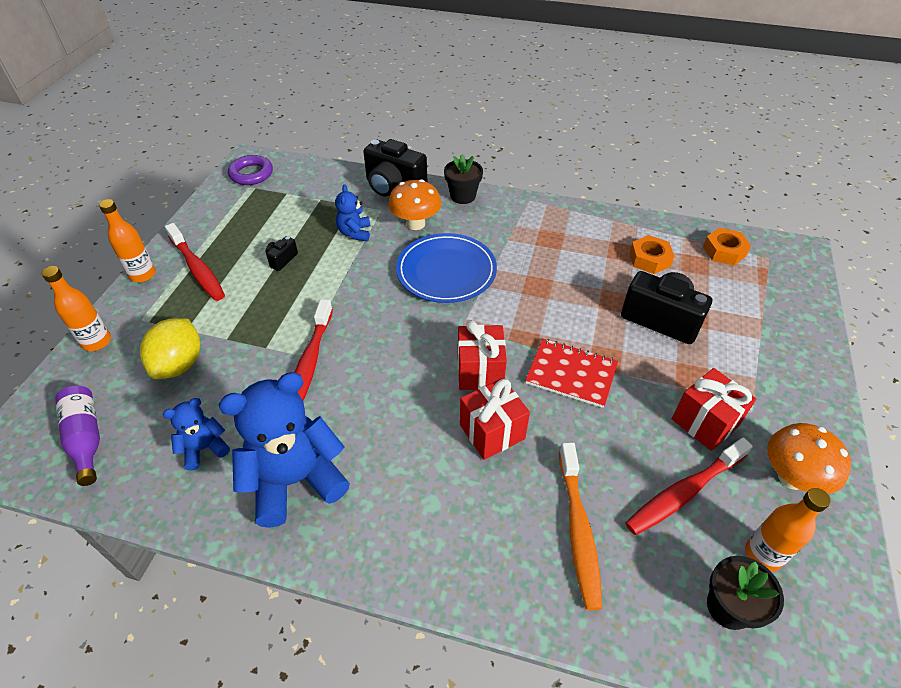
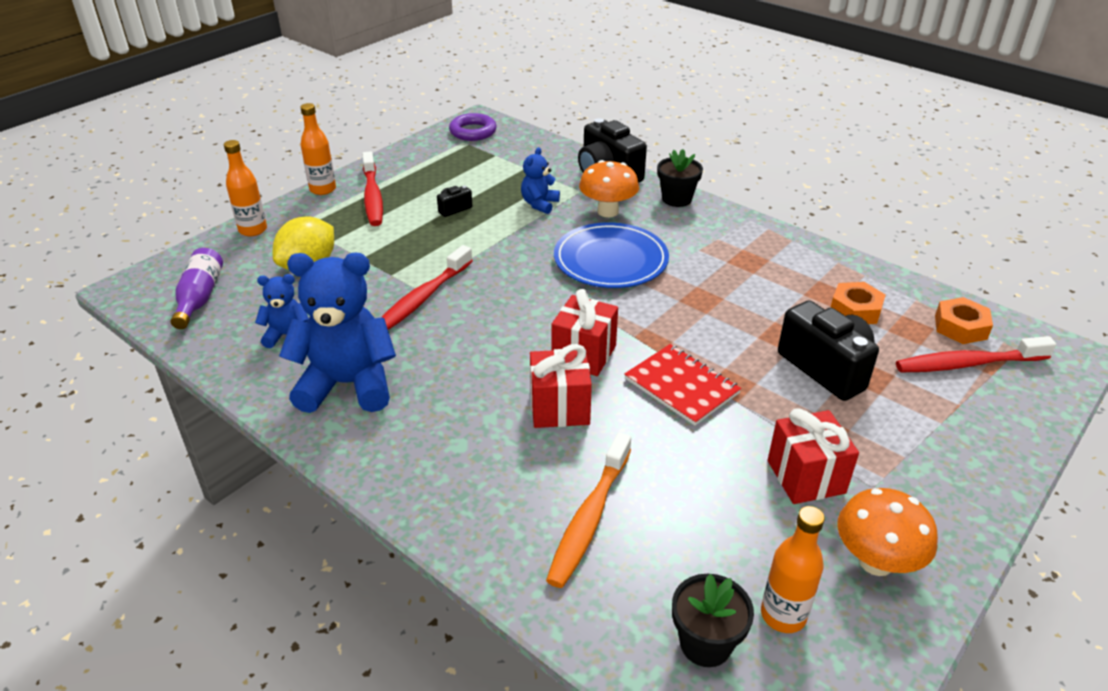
camera: 25 degrees right, 10 degrees down
red toothbrush [625,438,753,535] -> red toothbrush moved to [896,336,1056,372]

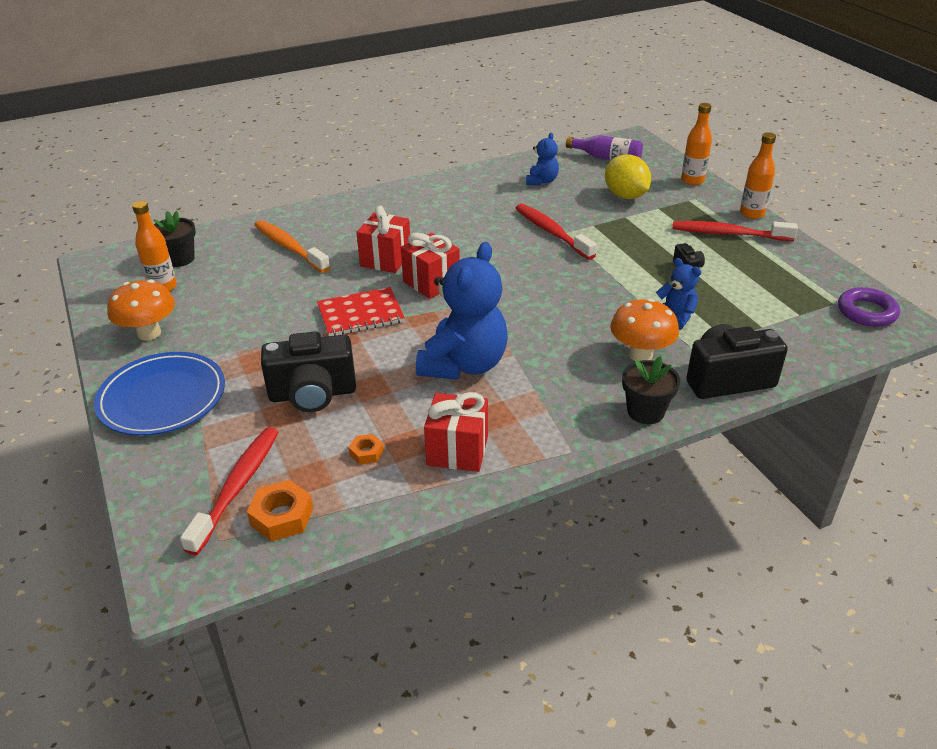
camera: 115 degrees right, 0 degrees up
blue teddy bear [279,253,396,413] -> blue teddy bear moved to [416,242,508,380]
blue plate [554,222,669,288] -> blue plate moved to [94,352,225,436]
red gift [768,408,859,504] -> red gift moved to [424,392,488,472]
orange nut [831,282,886,324] -> orange nut [349,434,384,465], size x0.58

